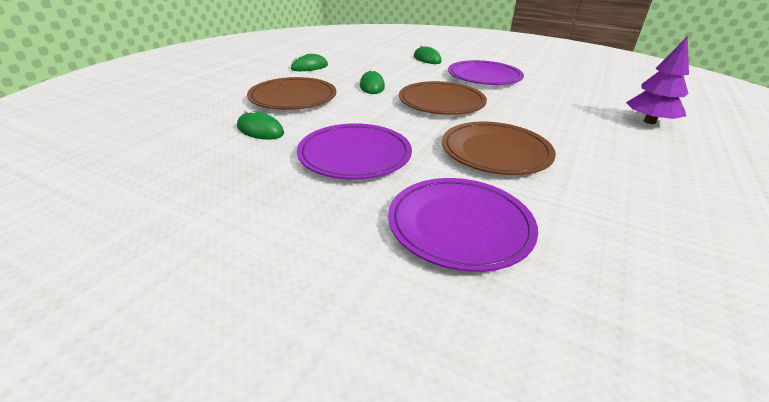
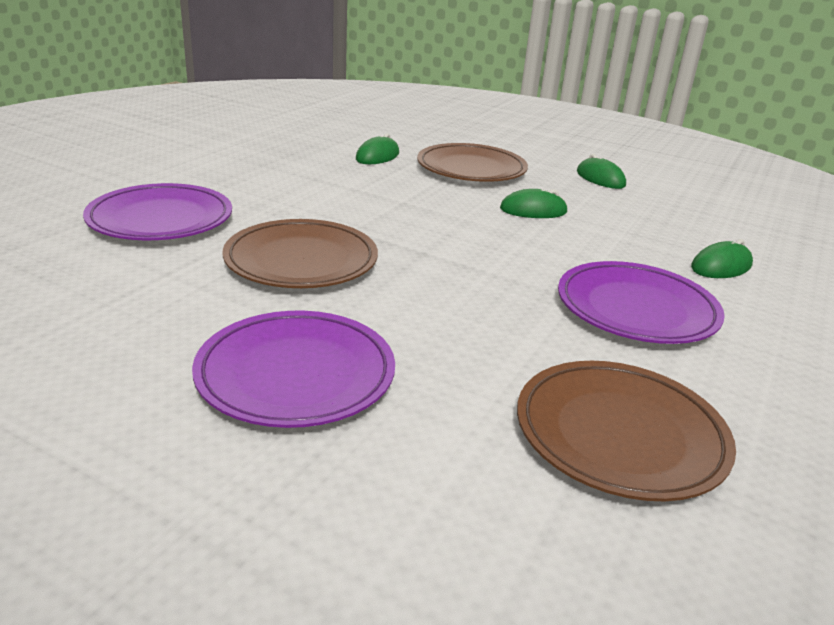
camera: 90 degrees right, 5 degrees down
purple plate [297,123,412,180] -> purple plate moved to [192,311,395,428]
brown plate [399,81,487,115] -> brown plate moved to [517,361,736,501]
purple tree [626,36,689,124] -> none

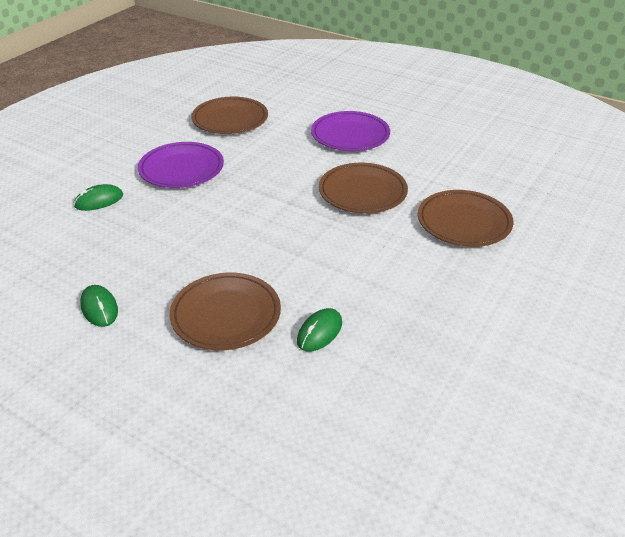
camera: 175 degrees left, 10 degrees up
purple plate [83,183,232,240] -> brown plate [418,190,514,247]
green mouse [500,189,568,218] -> none

